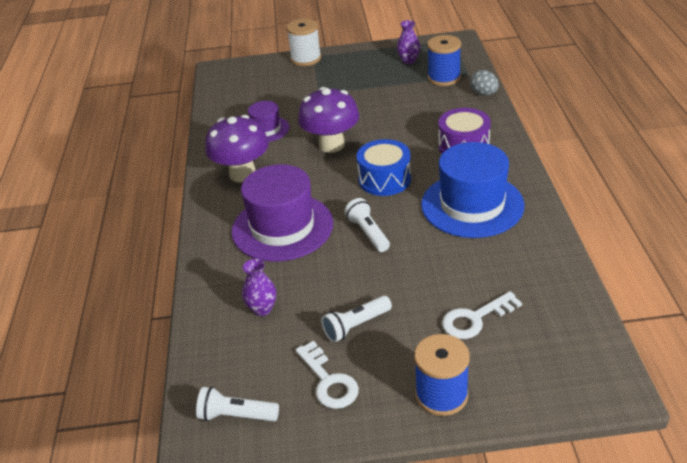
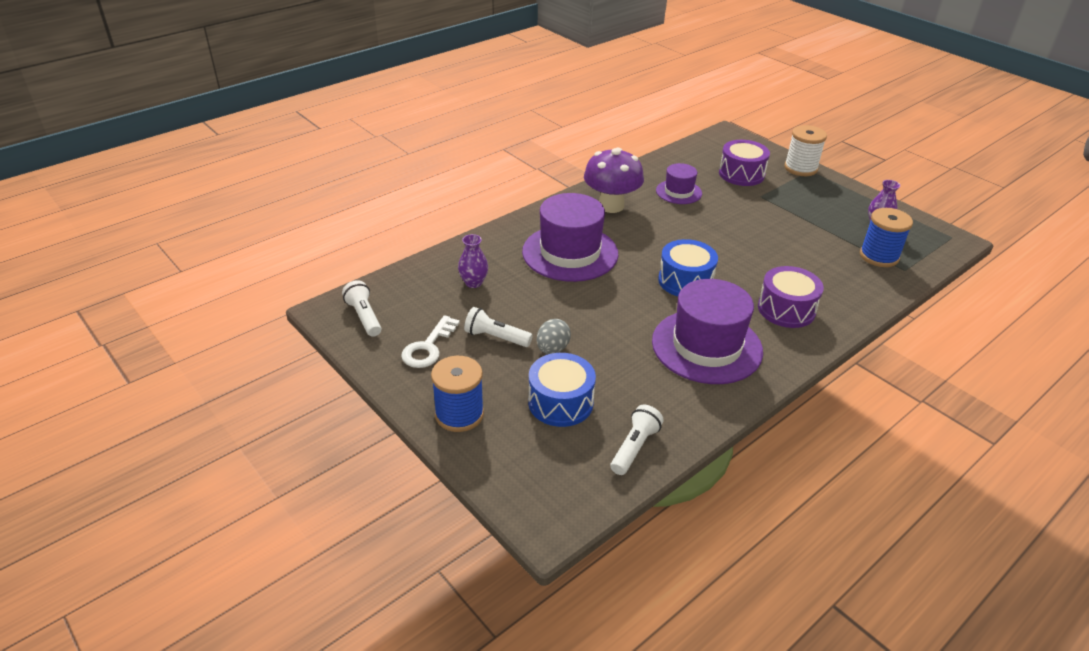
camera: 50 degrees right, 0 degrees up
purple mushroom [298,87,359,153] -> none
white flashlight [344,198,390,252] -> white flashlight moved to [610,405,664,475]
blue hat [421,142,524,238] -> purple hat [652,279,763,384]
white key [442,291,522,339] -> blue drum [528,353,596,427]
grey egg [470,70,499,96] -> grey egg moved to [537,319,571,354]
none -> purple drum [719,140,770,186]

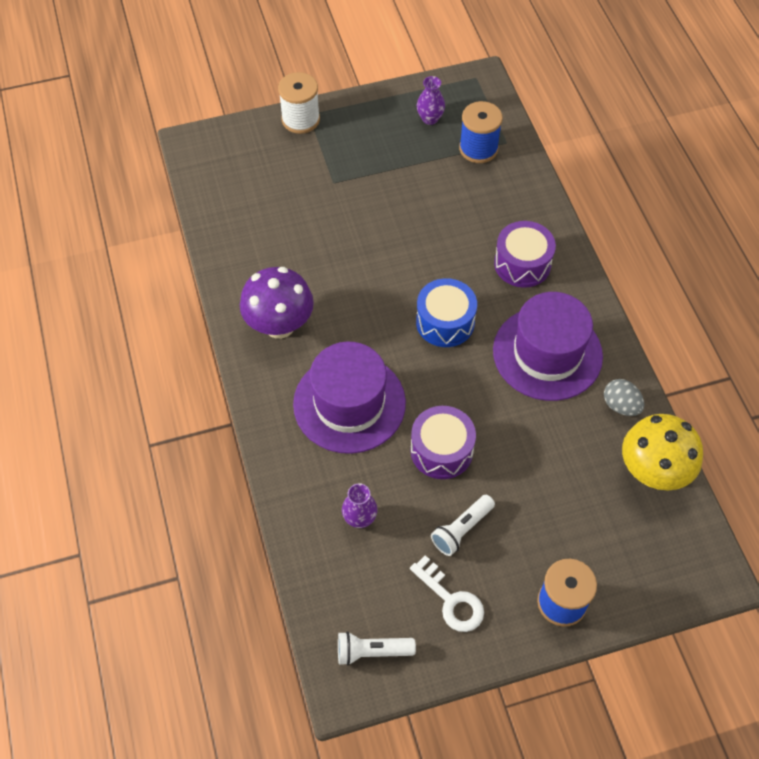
camera: 65 degrees left, 20 degrees up
blue drum [528,353,596,427] -> none
grey egg [537,319,571,354] -> grey egg moved to [604,379,645,416]
white flashlight [610,405,664,475] -> yellow mushroom [622,414,703,490]
purple hat [656,163,702,204] -> none
purple drum [719,140,770,186] -> purple drum moved to [410,406,476,479]

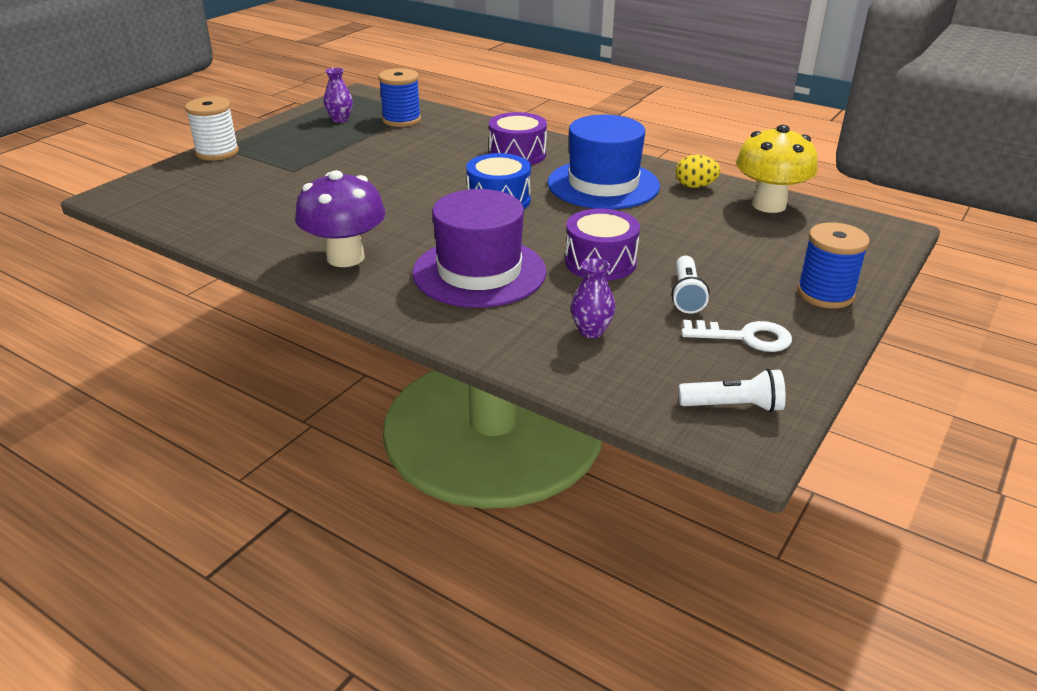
camera: 40 degrees left, 25 degrees down
white flashlight [338,631,416,666] -> white flashlight turned 135 degrees counterclockwise [678,369,786,412]
purple hat [493,292,603,401] -> blue hat [548,115,660,209]
grey egg [604,379,645,416] -> yellow egg [676,155,721,188]

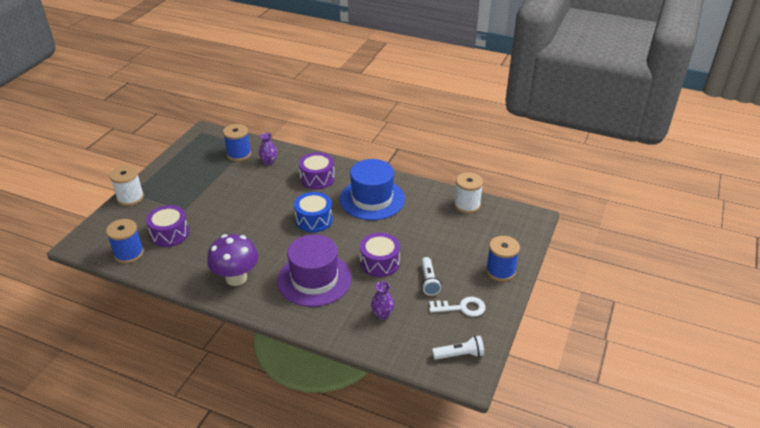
camera: 10 degrees left, 5 degrees up
purple vase [324,68,353,123] -> purple vase moved to [259,133,277,165]
yellow egg [676,155,721,188] -> none
yellow mushroom [736,125,818,213] -> white spool [454,172,483,214]
none -> blue spool [106,219,144,263]
none -> purple drum [146,205,189,247]

